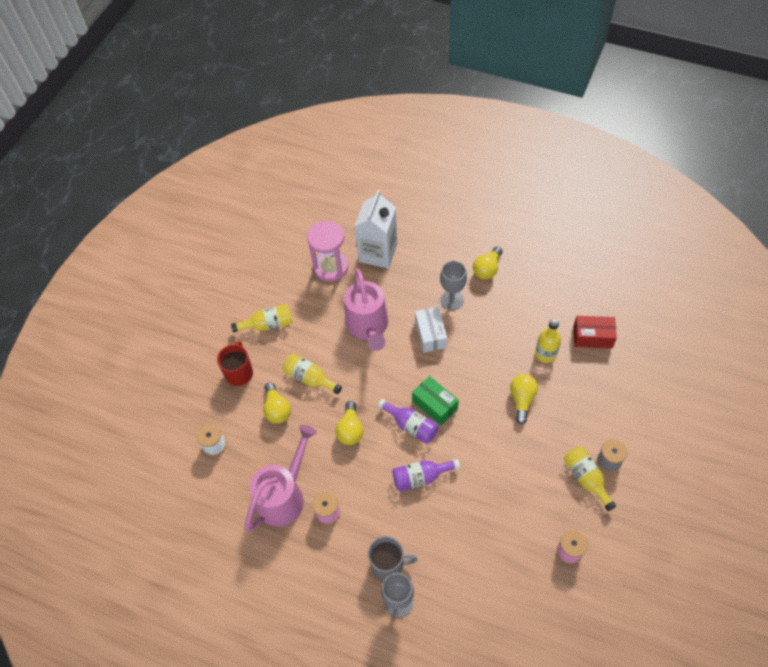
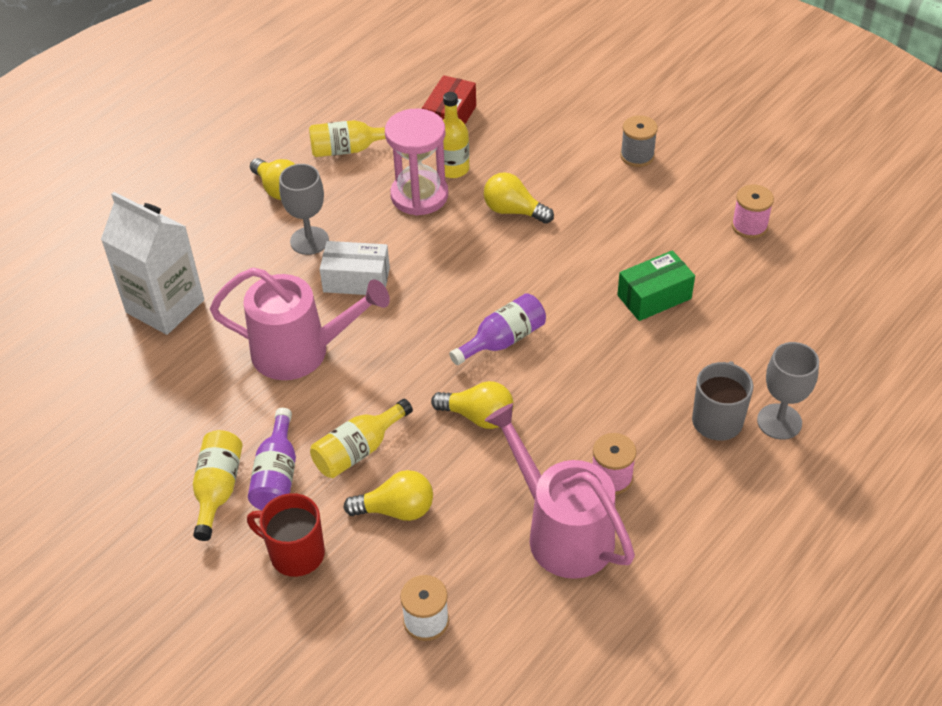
camera: 75 degrees left, 10 degrees down
pink hourglass [307,221,348,282] -> pink hourglass moved to [385,108,448,216]
purple bottle [392,459,460,491] -> purple bottle moved to [248,408,296,510]
green box [412,376,459,425] -> green box moved to [617,250,695,321]
yellow bottle [564,446,616,511] -> yellow bottle moved to [309,120,386,157]

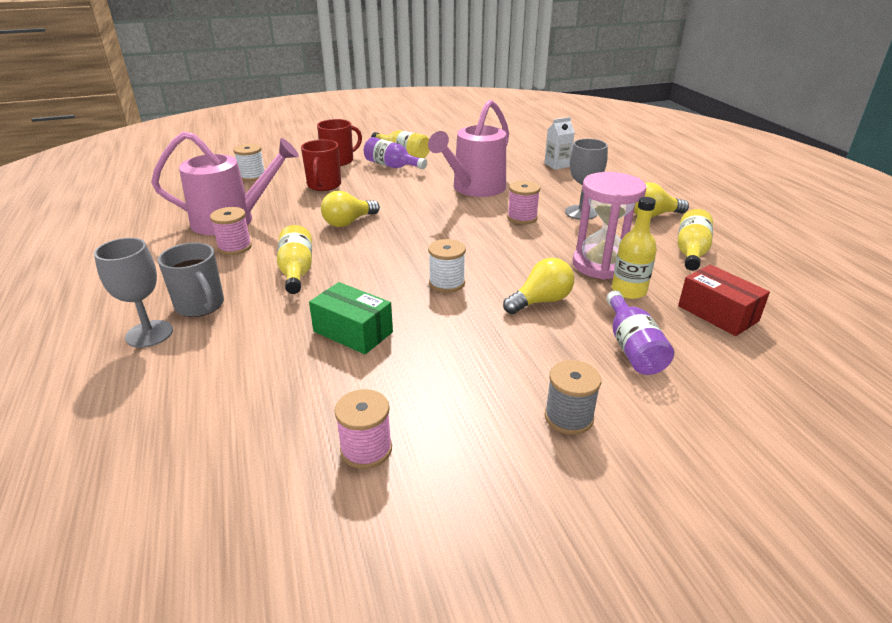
camera: 120 degrees right, 15 degrees down
white carton [101,192,204,335] -> white carton [544,117,575,170], size x0.50
yellow bottle [310,399,413,478] -> yellow bottle moved to [277,225,312,294]
white box [320,241,390,295] -> pink spool [507,180,540,224]
yellow light bulb [344,470,433,521] -> red mug [301,139,341,191]
purple bottle [449,293,546,365] -> purple bottle moved to [606,290,674,375]
green box [617,250,695,321] -> green box turned 60 degrees counterclockwise [309,282,393,354]
none -> white spool [428,239,466,293]

